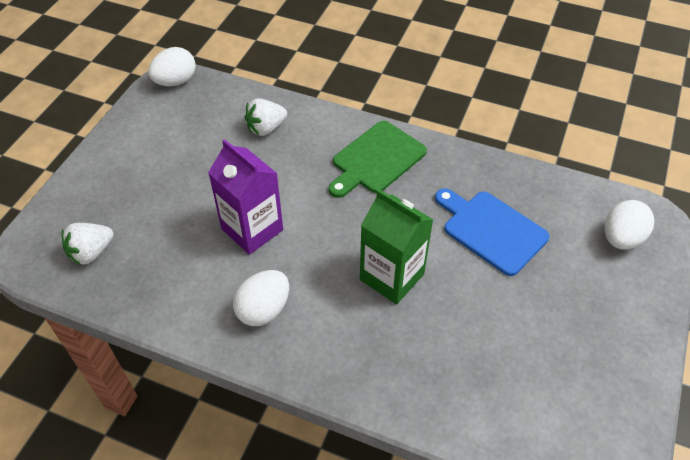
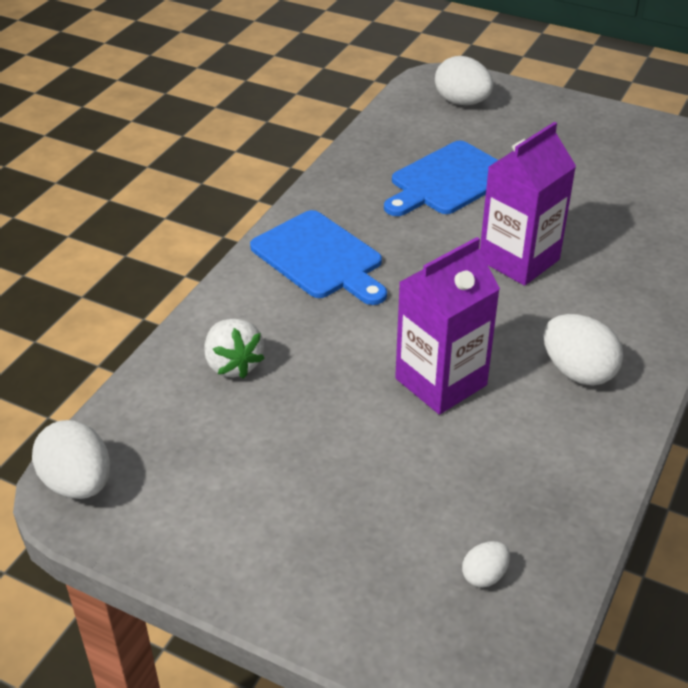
camera: 85 degrees left, 10 degrees down
white strawberry [62,223,113,265] -> white egg [462,541,510,588]
green cutting board [329,121,427,198] -> blue cutting board [250,210,387,305]
green carton [360,189,434,304] -> purple carton [480,122,576,286]

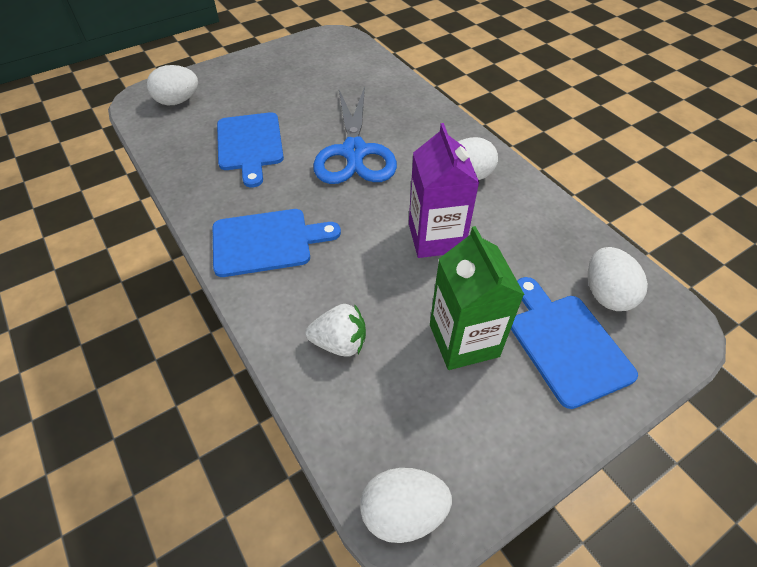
camera: 60 degrees left, 10 degrees up
white egg [462,541,510,588] -> white egg [588,247,648,311], size x1.88
purple carton [480,122,576,286] -> blue scissors [313,87,397,184]
none -> green carton [430,226,525,370]
none -> blue cutting board [511,277,638,409]

